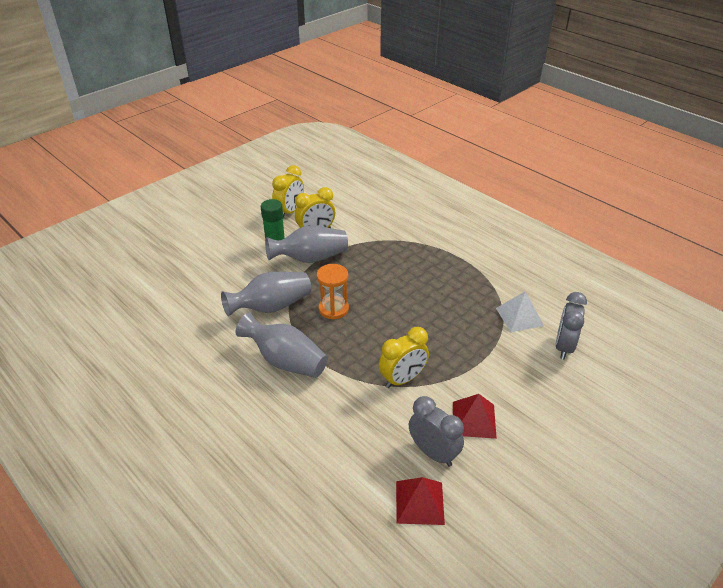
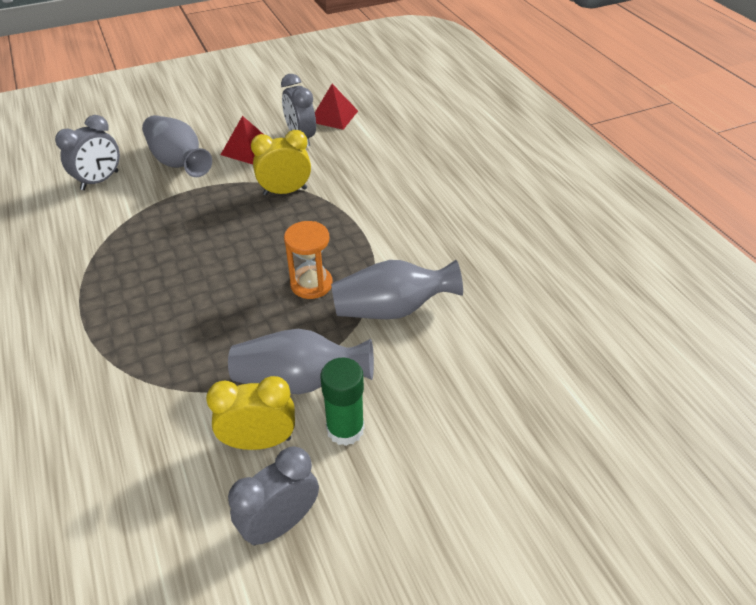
camera: 160 degrees left, 5 degrees up
grey vase [236,313,328,378] -> grey vase moved to [142,115,212,177]
yellow clock [272,165,304,218] -> grey clock [228,446,319,546]
white pyramid [496,291,544,332] -> none

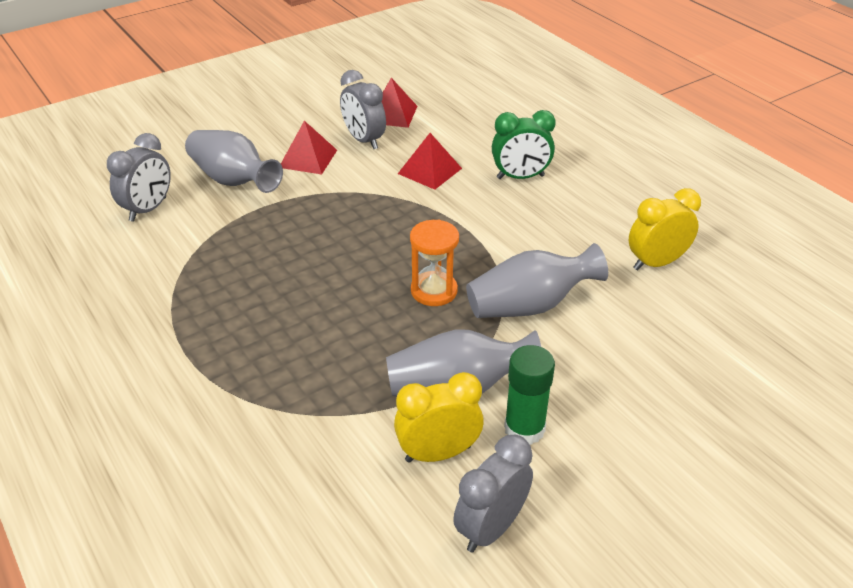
camera: 10 degrees left, 5 degrees down
yellow clock [251,130,311,195] -> yellow clock moved to [629,188,701,270]
none -> red pyramid [398,133,462,190]
none -> green clock [492,110,556,179]

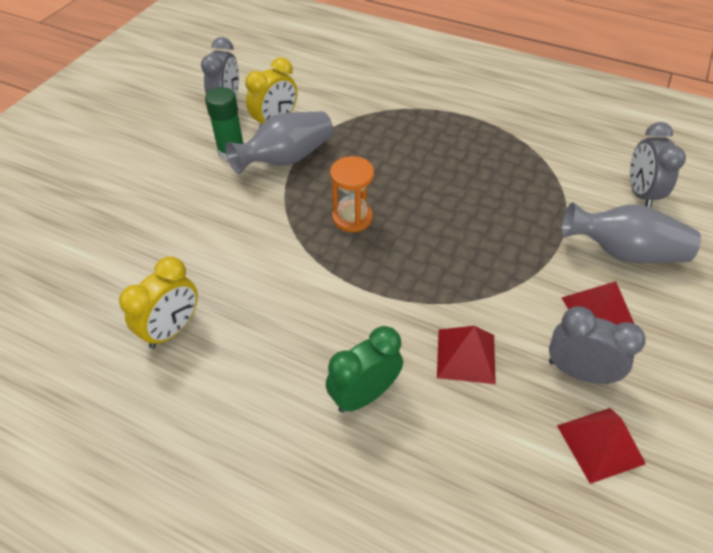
camera: 150 degrees right, 10 degrees up
grey vase [466,243,608,318] -> none

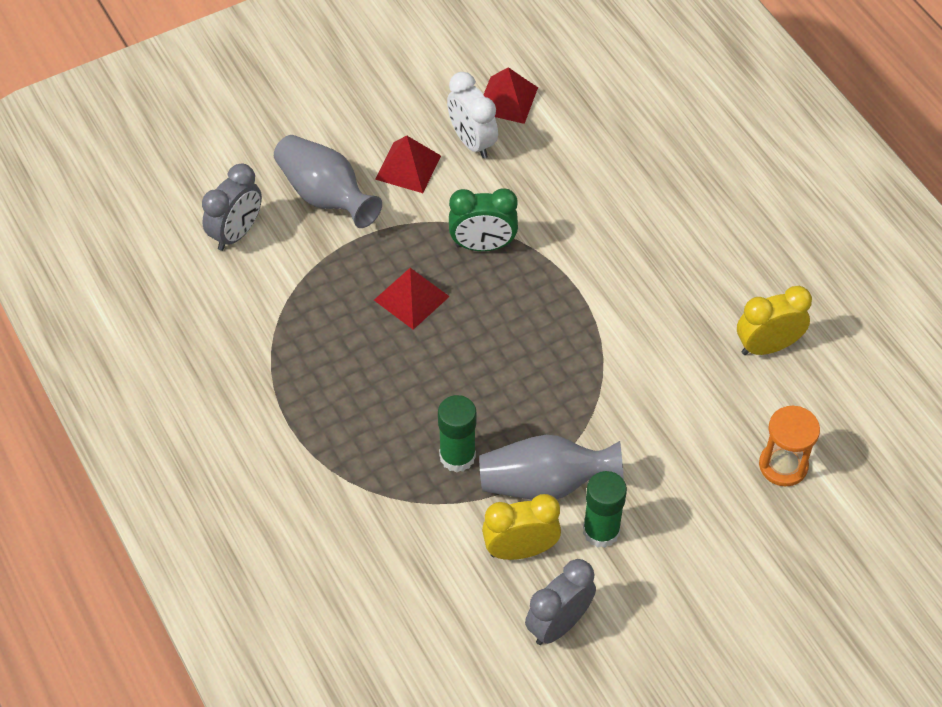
camera: 145 degrees left, 5 degrees up
green clock [326,326,403,413] -> green clock moved to [449,188,518,251]
orange hourglass [330,156,374,232] -> orange hourglass moved to [759,406,820,486]
red pyramid [437,326,496,384] -> red pyramid moved to [374,268,450,330]
grey clock [549,306,646,384] -> white clock [447,72,498,159]
none -> green glue stick [438,395,476,473]

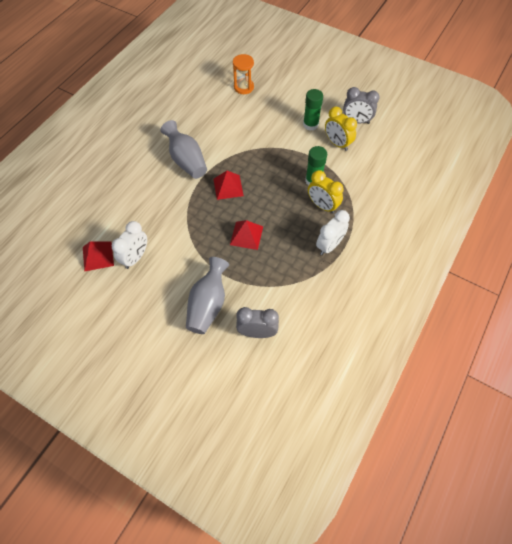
camera: 120 degrees left, 5 degrees up
red pyramid [375,135,441,193] -> red pyramid moved to [214,171,244,200]
green clock [449,188,518,251] -> none
grey vase [479,435,624,500] -> grey vase moved to [160,120,207,179]
yellow clock [737,286,812,355] -> yellow clock moved to [308,170,344,214]
none -> white clock [316,210,350,255]

